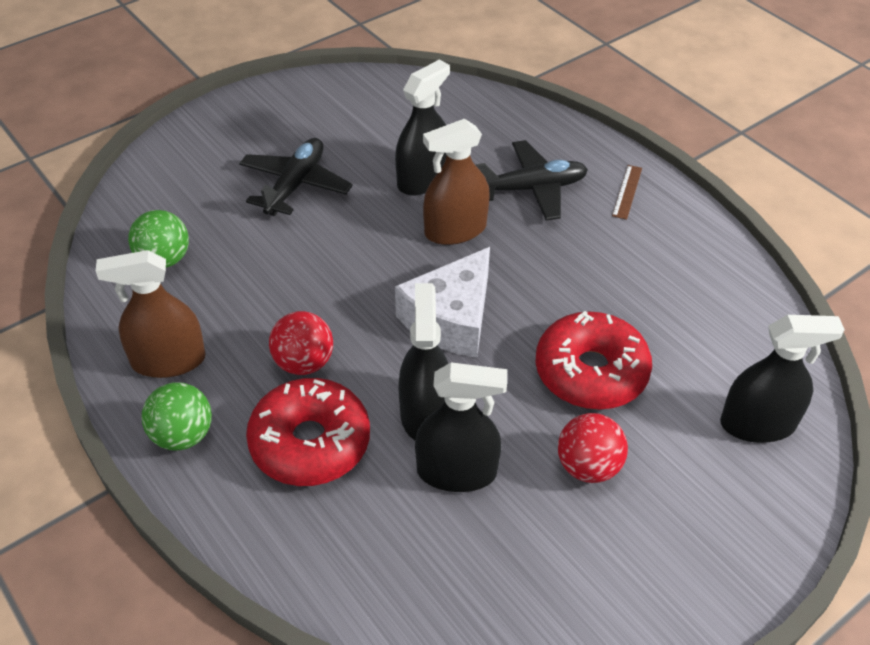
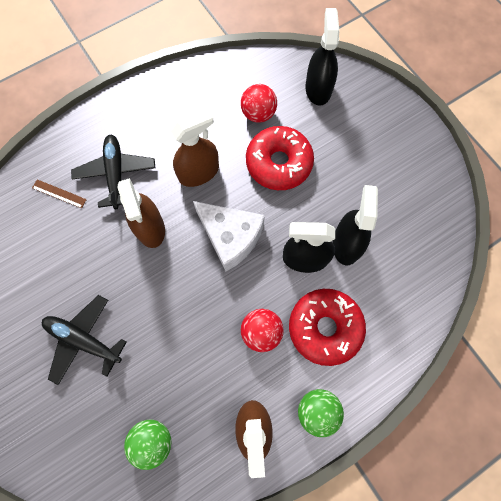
camera: 85 degrees left, 25 degrees up
black spray bottle [395,60,450,195] -> none
red ball [558,413,628,483] -> red ball moved to [241,84,277,123]
brown ruler [612,165,642,220] -> brown ruler moved to [32,179,87,208]
none -> brown spray bottle [171,110,219,187]

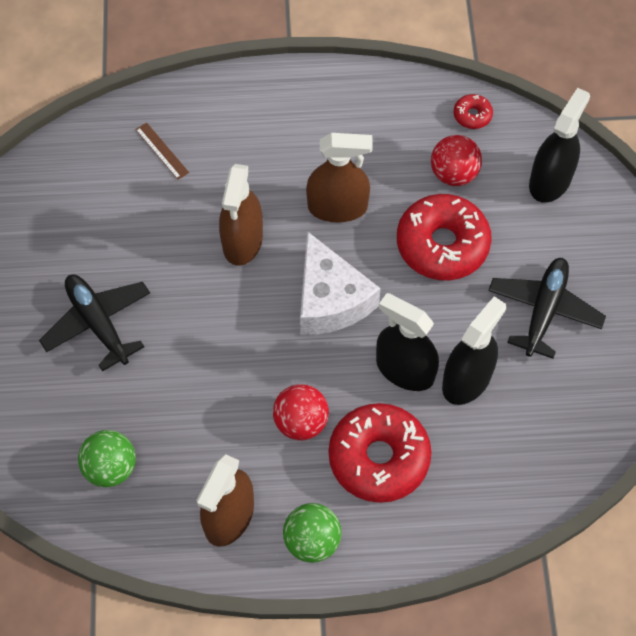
camera: 30 degrees right, 10 degrees down
black plane [71,135,155,209] -> black plane moved to [488,258,606,359]
none -> red donut [453,94,493,129]

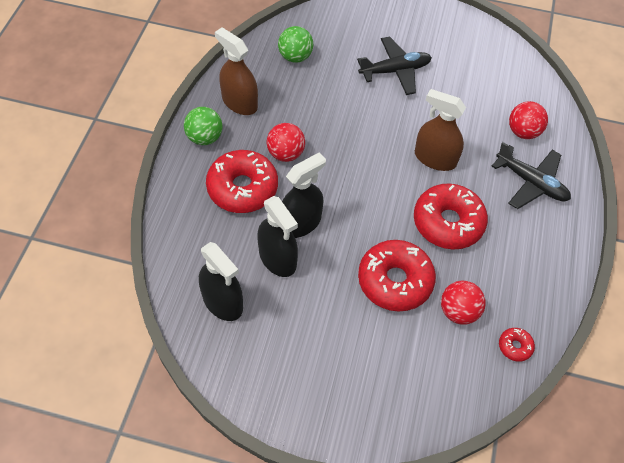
camera: 105 degrees right, 5 degrees down
brown ruler [135,122,189,180] -> red ball [509,101,548,139]
white cheese [300,231,381,335] -> none
brown spray bottle [306,133,373,223] -> red donut [414,183,488,249]
black plane [488,258,606,359] -> black plane moved to [491,142,571,209]
black spray bottle [529,88,590,203] -> black spray bottle moved to [199,242,243,321]

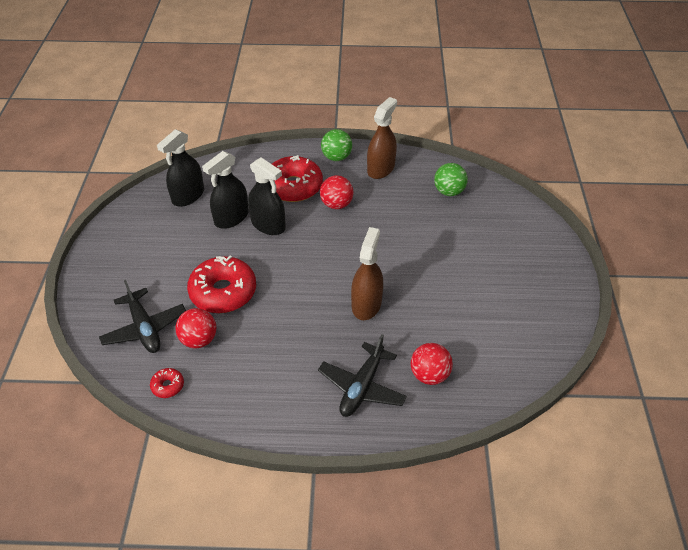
camera: 80 degrees right, 10 degrees down
black plane [357,37,432,95] -> black plane moved to [99,280,186,353]
red donut [414,183,488,249] -> none

